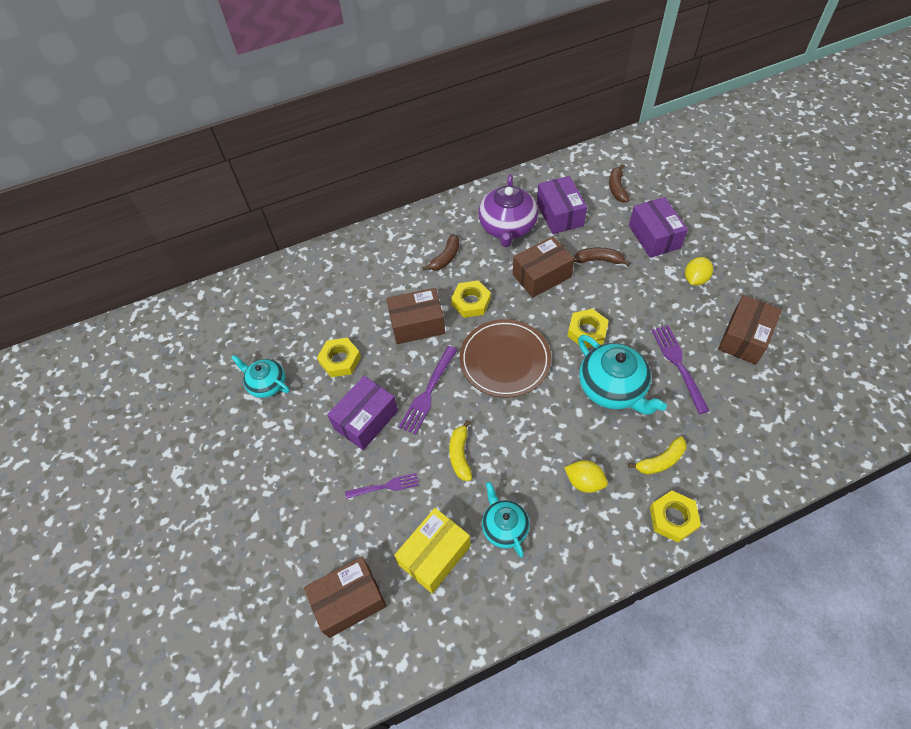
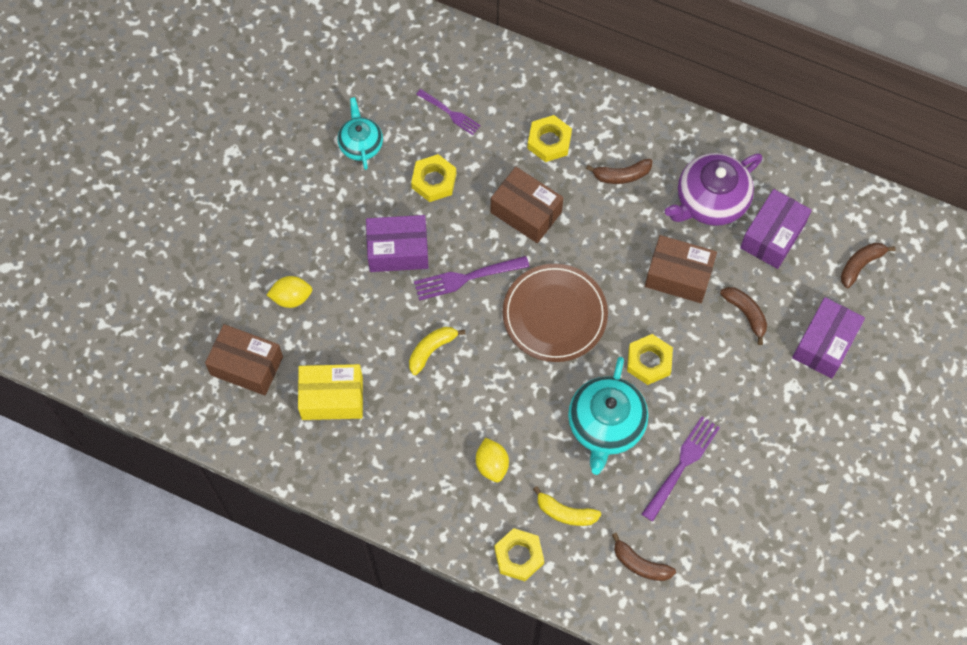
camera: 45 degrees right, 10 degrees up
purple fork [345,473,419,499] -> purple fork moved to [416,89,481,135]
yellow nut [451,281,491,318] -> yellow nut moved to [527,115,572,162]
turquoise teapot [482,482,530,557] -> none
yellow lemon [685,257,713,286] -> yellow lemon moved to [267,276,312,308]
brown box [718,295,782,365] -> none
none -> brown banana [612,533,676,581]

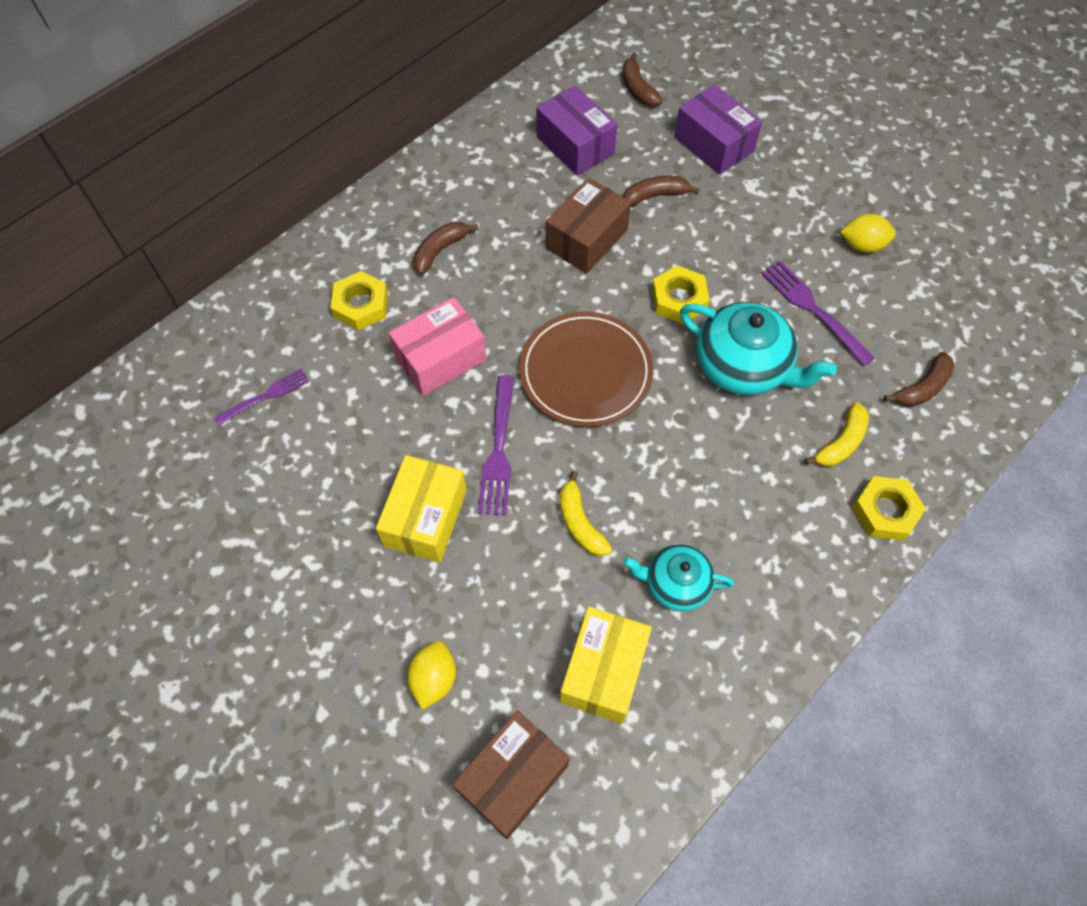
camera: 70 degrees left, 5 degrees down
turquoise teapot [338,97,383,170] -> turquoise teapot moved to [623,544,734,611]
purple box [366,215,429,272] -> yellow box [376,455,467,563]
yellow nut [411,154,456,202] -> none
yellow lemon [476,438,509,482] -> yellow lemon moved to [840,214,896,253]
brown box [491,167,563,243] -> pink box [389,297,487,396]
brown banana [586,159,652,184] -> brown banana turned 150 degrees counterclockwise [413,222,478,275]
purple teapot [665,153,762,226] -> none

